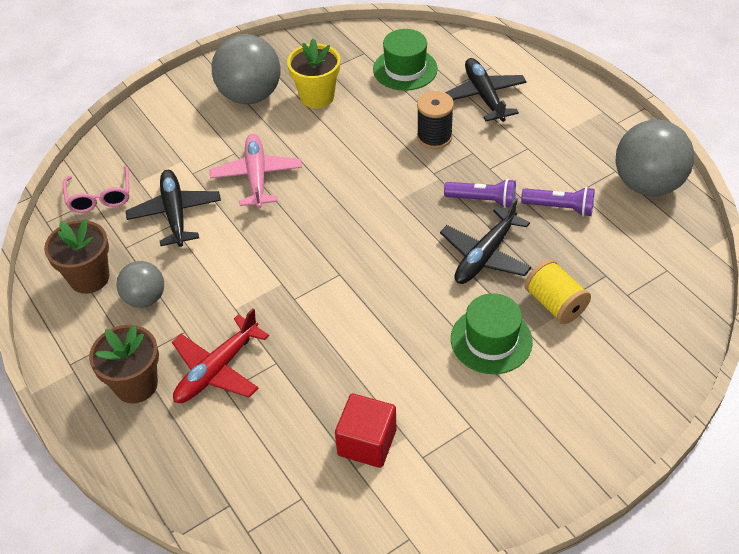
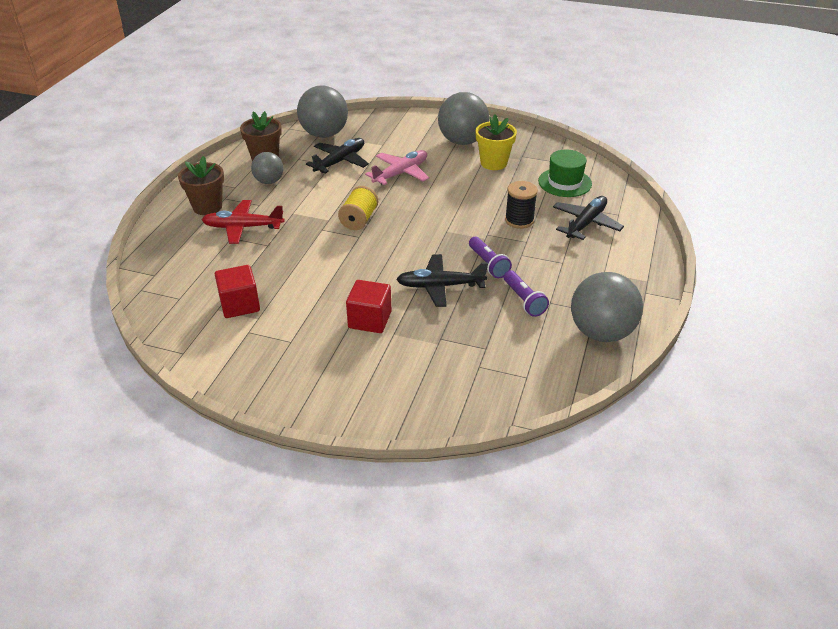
camera: 50 degrees right, 10 degrees down
pink glasses [63,166,129,213] -> grey ball [297,85,348,138]
green hat [451,293,533,374] -> red cube [346,280,391,333]
yellow spool [524,259,591,324] -> yellow spool moved to [338,186,378,230]

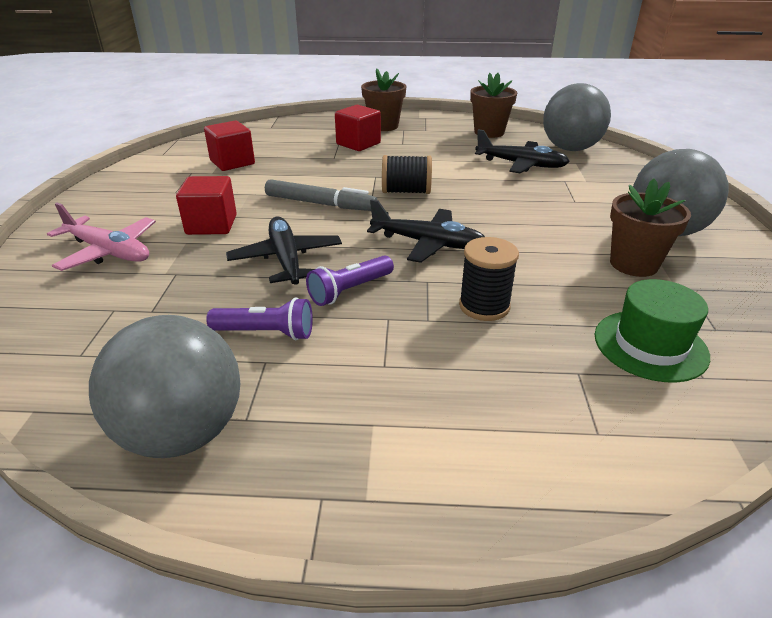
camera: 75 degrees right, 5 degrees down
red plane [202,200,285,244] -> red cube [335,105,381,151]
grey ball [251,152,283,184] -> none
yellow spool [338,186,378,230] -> black spool [382,155,432,194]
pink plane [365,150,429,185] -> pink plane moved to [47,203,156,271]
yellow flower pot [475,115,517,170] -> brown flower pot [610,179,691,277]
purple flashlight [504,270,549,317] -> purple flashlight turned 135 degrees counterclockwise [206,297,313,340]
black plane [553,196,624,240] -> black plane moved to [367,199,485,263]
none -> grey marker [265,179,377,211]

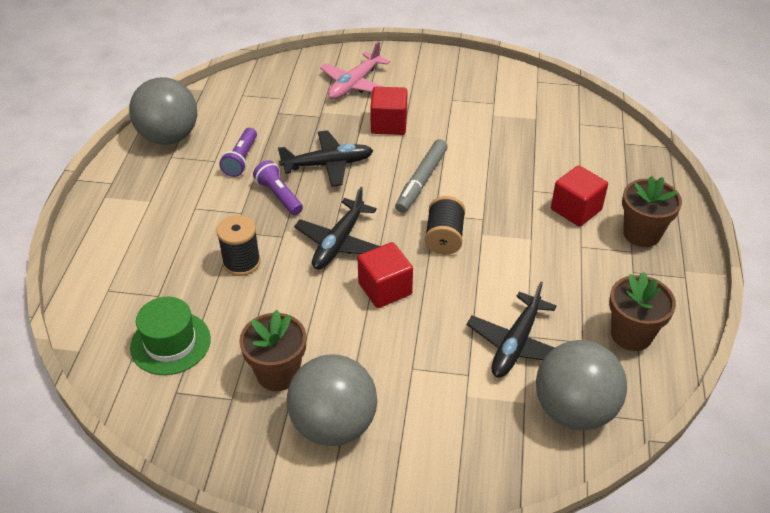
camera: 95 degrees right, 10 degrees up
red cube [204,120,255,171] -> red cube moved to [357,242,413,308]

